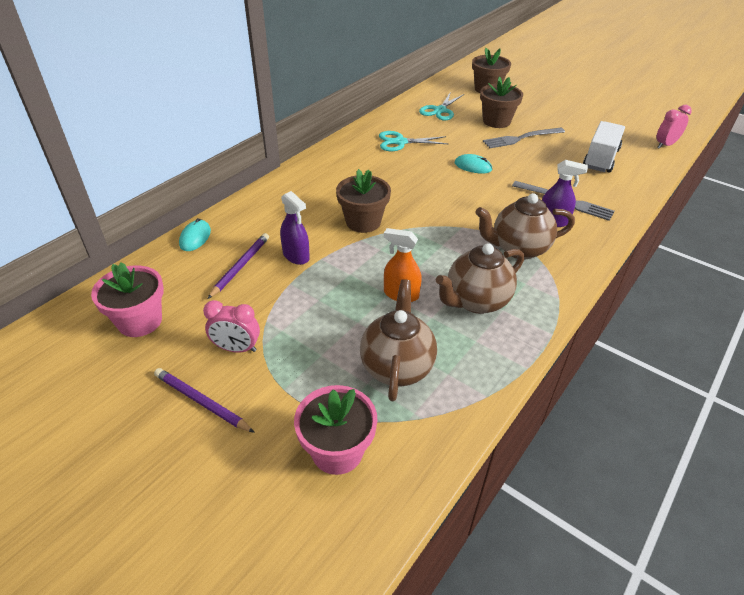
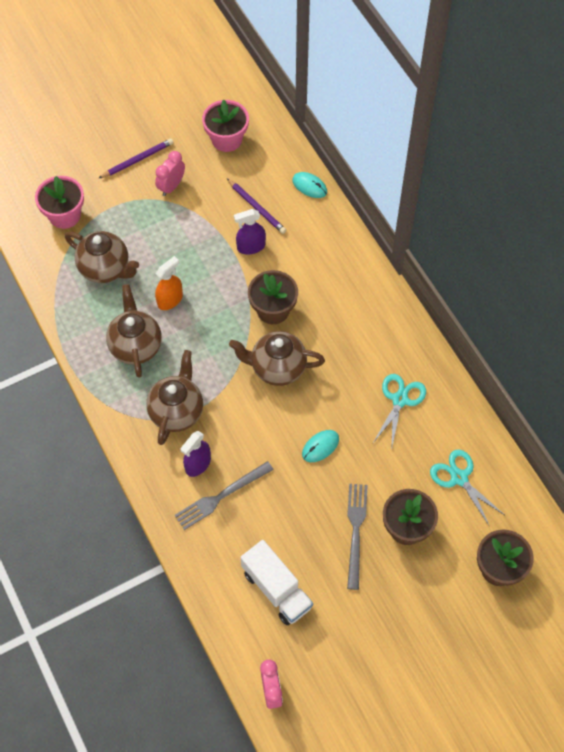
camera: 115 degrees right, 20 degrees up
none -> brown teapot [229,331,325,386]

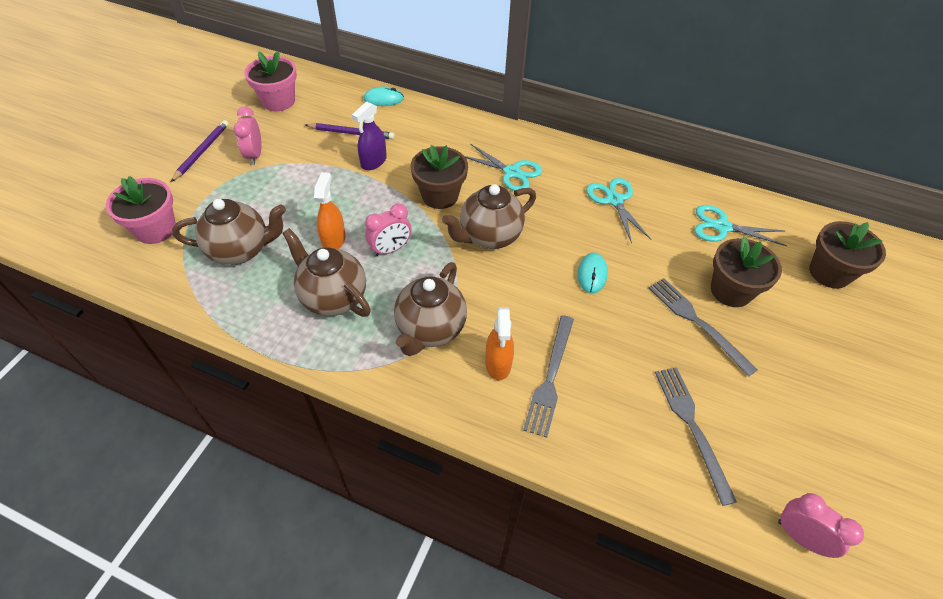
camera: 40 degrees left, 10 degrees down
brown teapot [146,350,203,445] -> brown teapot turned 135 degrees counterclockwise [394,262,467,356]
purple spray bottle [180,431,211,477] -> orange spray bottle [485,307,514,380]
white truck [240,540,313,625] -> grey fork [655,367,737,506]
none -> pink clock [365,204,412,257]
none -> turquoise scissors [465,144,542,191]

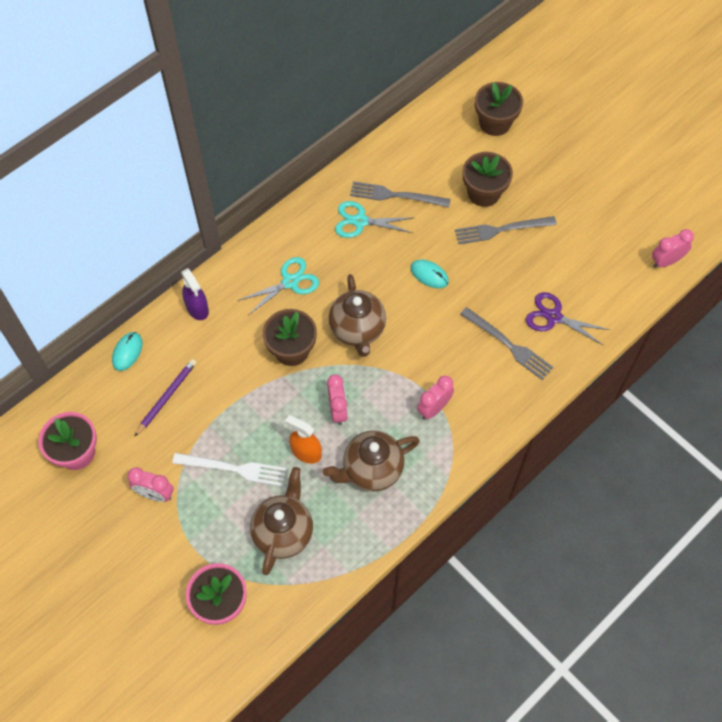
camera: 65 degrees left, 10 degrees up
purple pencil [171,120,229,182] -> none
purple spray bottle [352,101,387,170] -> purple spray bottle moved to [181,268,209,320]
brown teapot [394,262,467,356] -> pink clock [417,376,454,420]
orange spray bottle [485,307,514,380] -> none
grey fork [655,367,737,506] -> grey fork moved to [350,181,451,207]
turquoise scissors [695,205,787,246] -> none
none -> white fork [172,453,286,486]
none -> purple scissors [526,292,610,346]

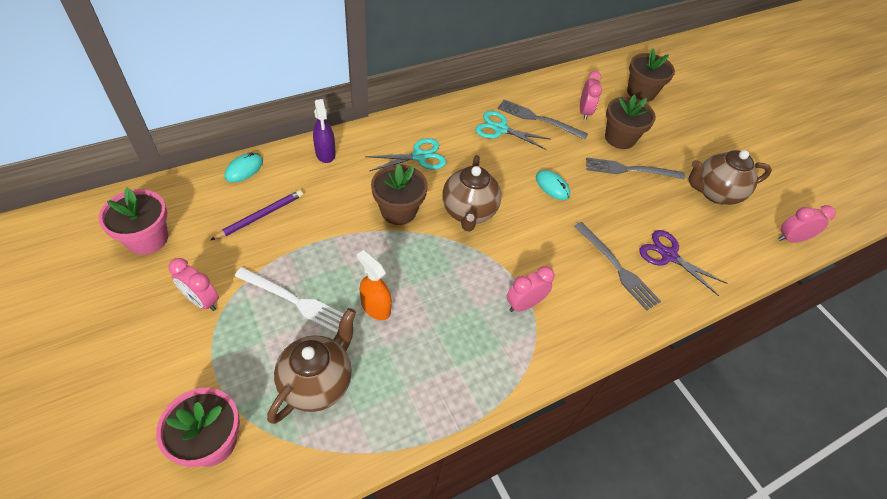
camera: 10 degrees right, 10 degrees down
brown teapot [323,430,420,492] -> brown teapot moved to [688,150,772,205]
pink clock [327,374,348,425] -> pink clock moved to [580,71,602,120]

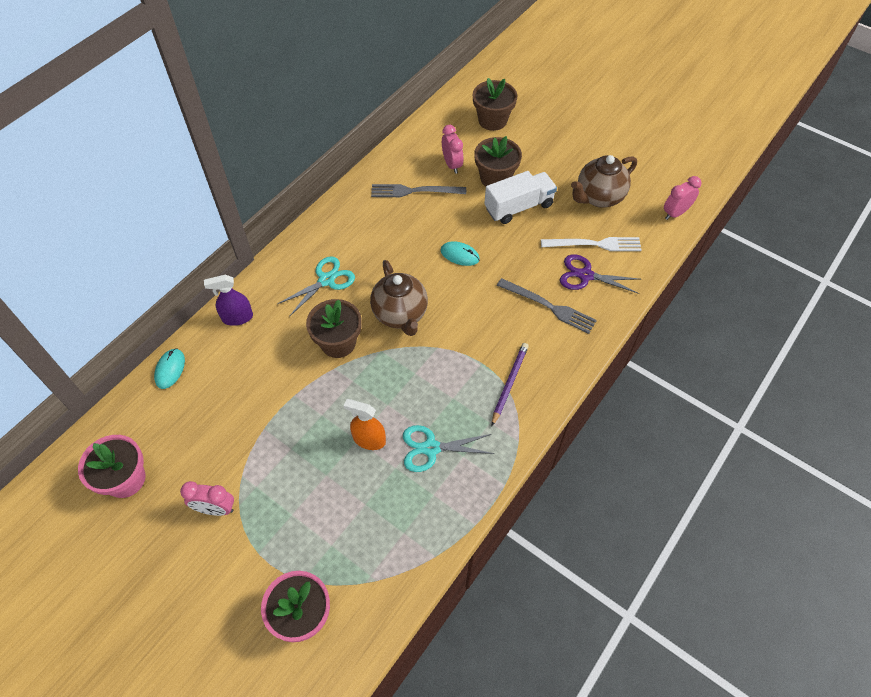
camera: 20 degrees left, 5 degrees up
purple pencil [211,190,303,240] -> purple pencil moved to [492,343,529,426]
white fork [235,267,344,333] -> white fork moved to [541,237,642,251]
brown teapot [267,308,356,424] -> none
purple spray bottle [313,99,336,163] -> purple spray bottle turned 120 degrees clockwise [204,275,253,326]
turquoise scissors [475,111,550,150] -> turquoise scissors moved to [403,425,494,472]
pink clock [507,266,555,312] -> none
grey fork [586,157,685,179] -> white truck [484,171,557,224]

